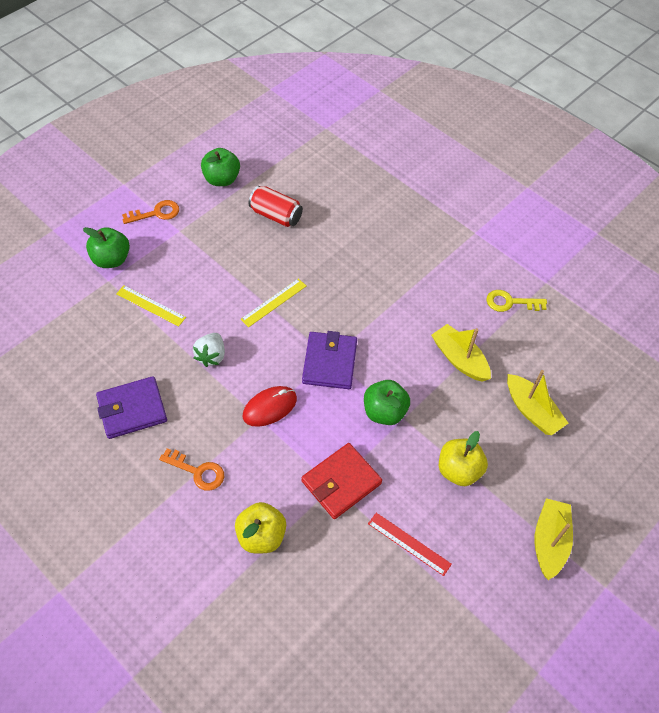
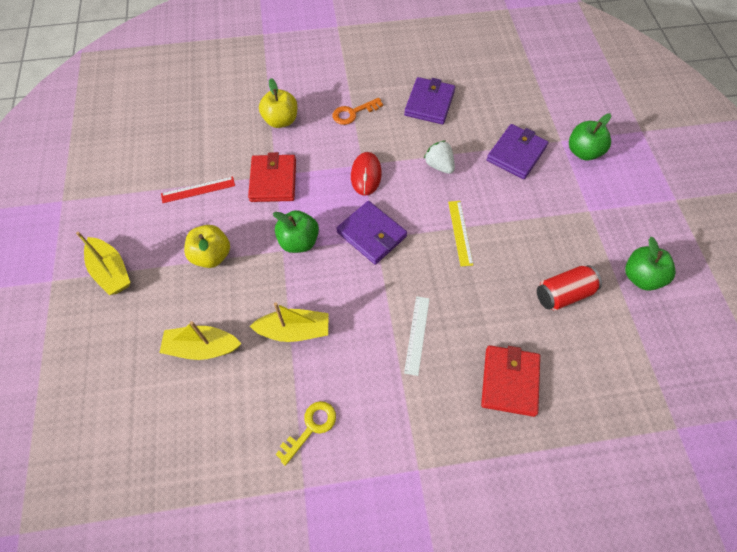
camera: 130 degrees right, 5 degrees up
yellow ruler [116,285,186,327] -> purple wallet [487,124,548,179]
orange key [122,200,179,224] -> none
none -> white ruler [404,296,430,376]
none -> red wallet [481,345,540,417]

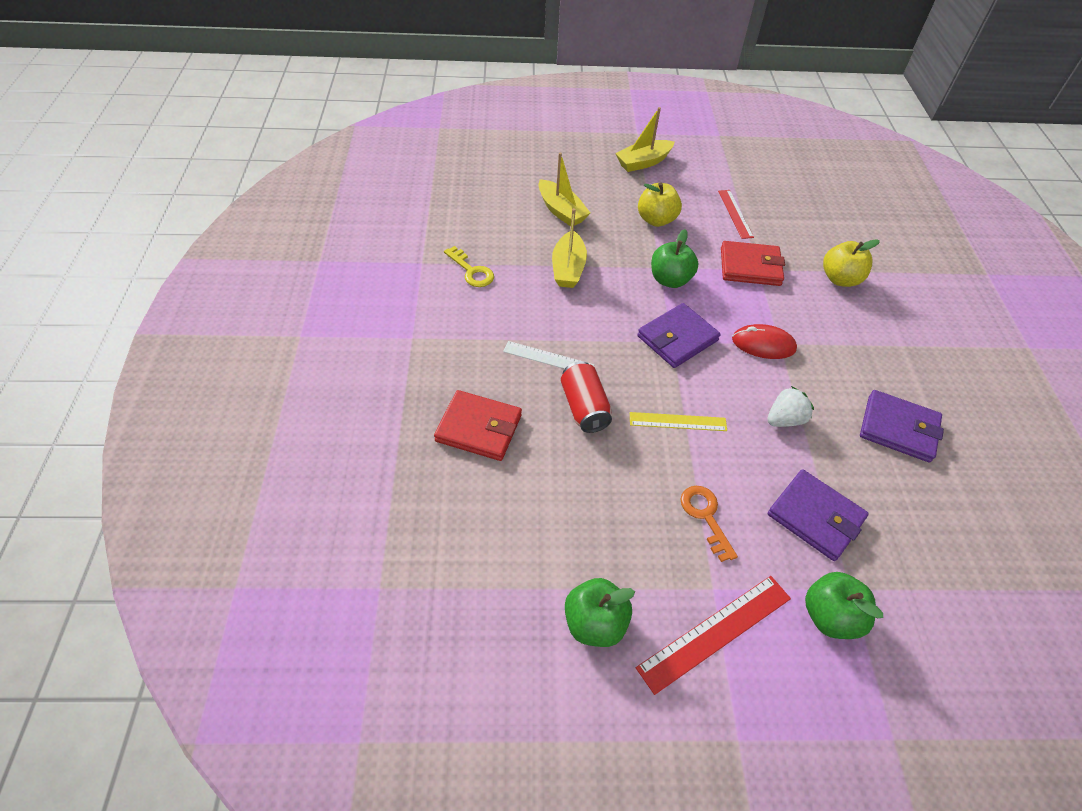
camera: 95 degrees right, 10 degrees down
yellow boat [159,321,241,360] -> yellow boat turned 135 degrees clockwise [538,152,590,227]
orange key [333,98,383,125] -> orange key moved to [680,486,738,562]
red can [537,265,602,311] -> red can moved to [561,361,612,433]
none -> red ruler [636,576,791,695]

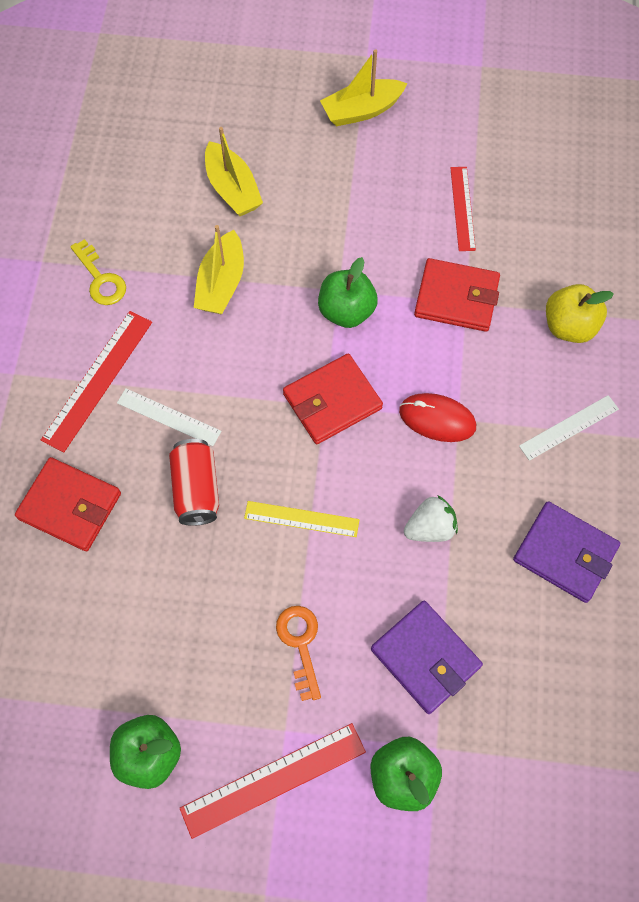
camera: 10 degrees right, 15 degrees up
purple wallet [637,303,721,368] -> red wallet [283,354,383,444]
yellow apple [638,182,682,227] -> none
none -> red ruler [41,311,152,453]
none -> white ruler [519,395,619,461]

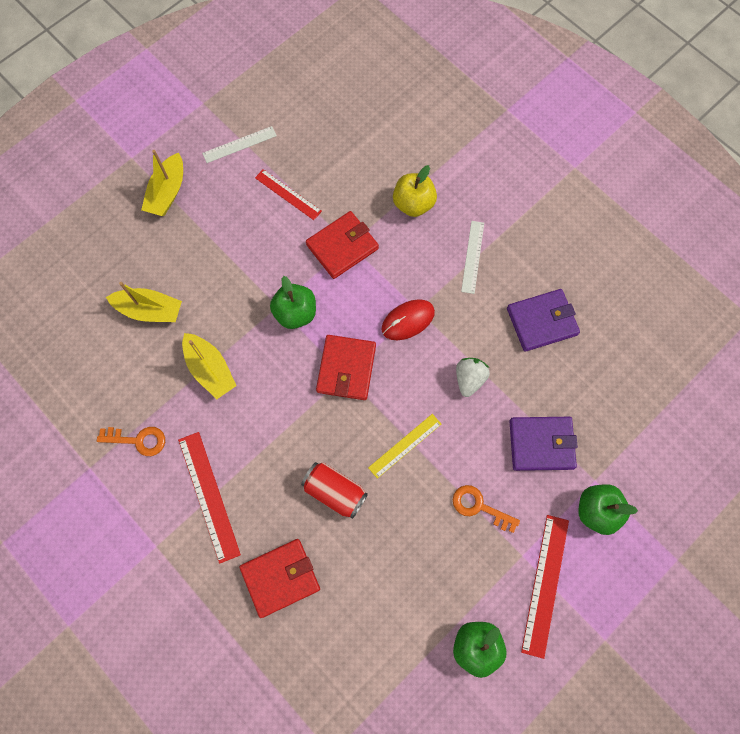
camera: 50 degrees left, 5 degrees up
yellow key [70,239,126,305] -> orange key [97,427,165,456]
white ruler [117,388,221,446] -> white ruler moved to [202,126,277,163]

